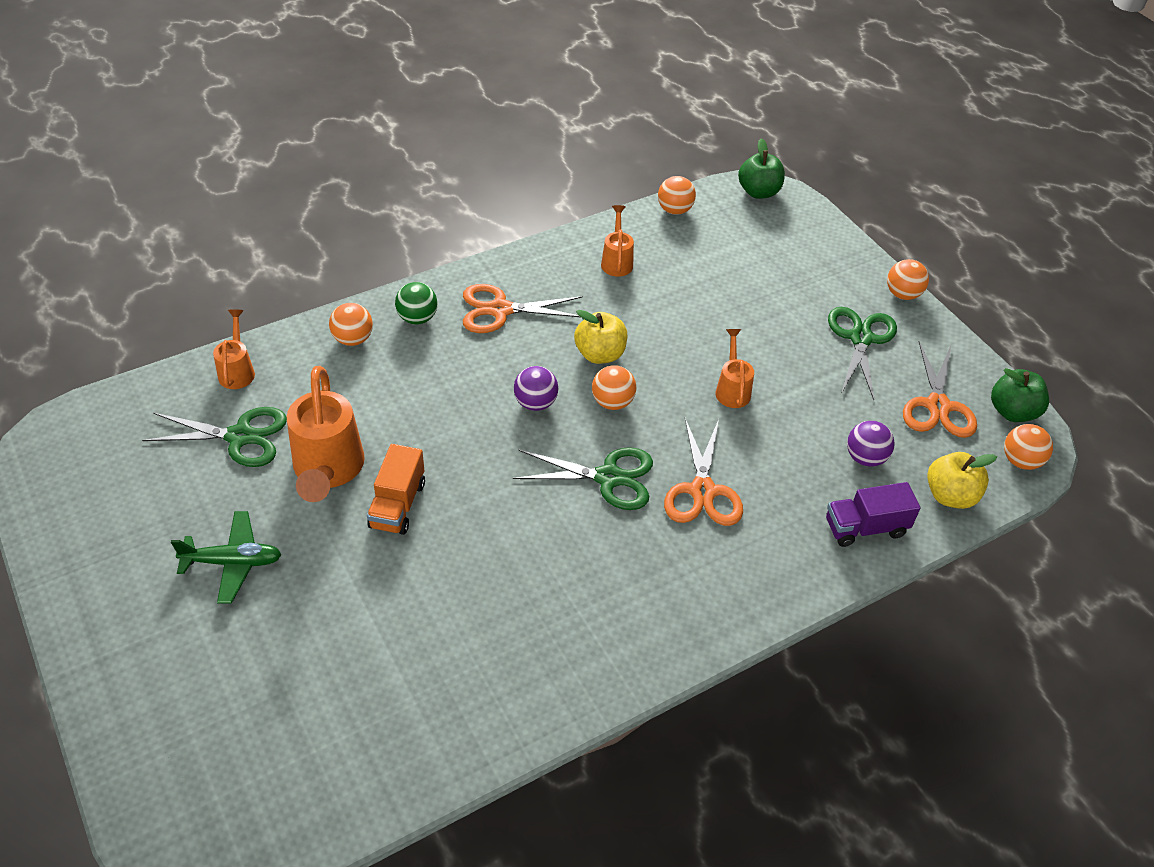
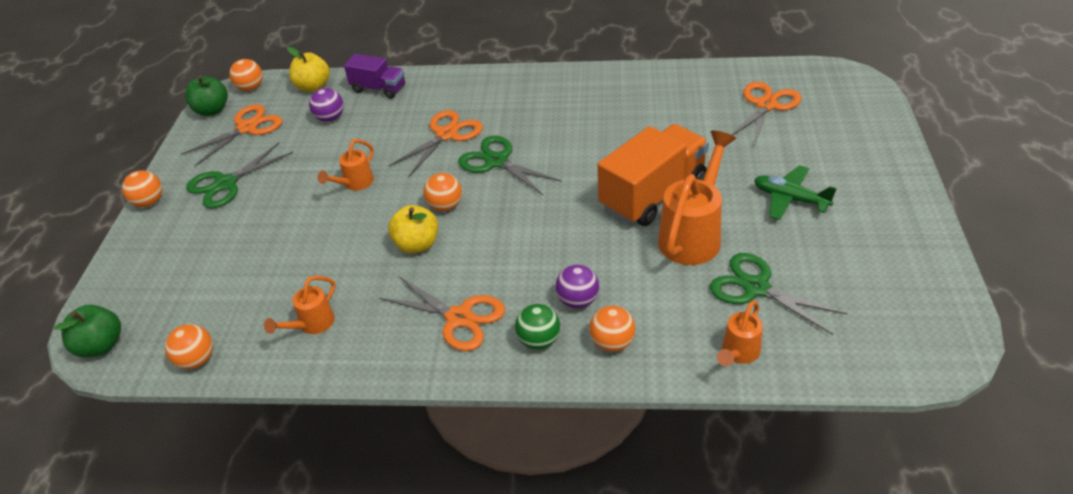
camera: 140 degrees left, 5 degrees down
orange truck [367,444,425,535] -> orange truck [598,124,709,226], size x1.75
purple ball [514,366,559,411] -> purple ball moved to [556,265,599,308]
none -> orange scissors [731,82,801,147]

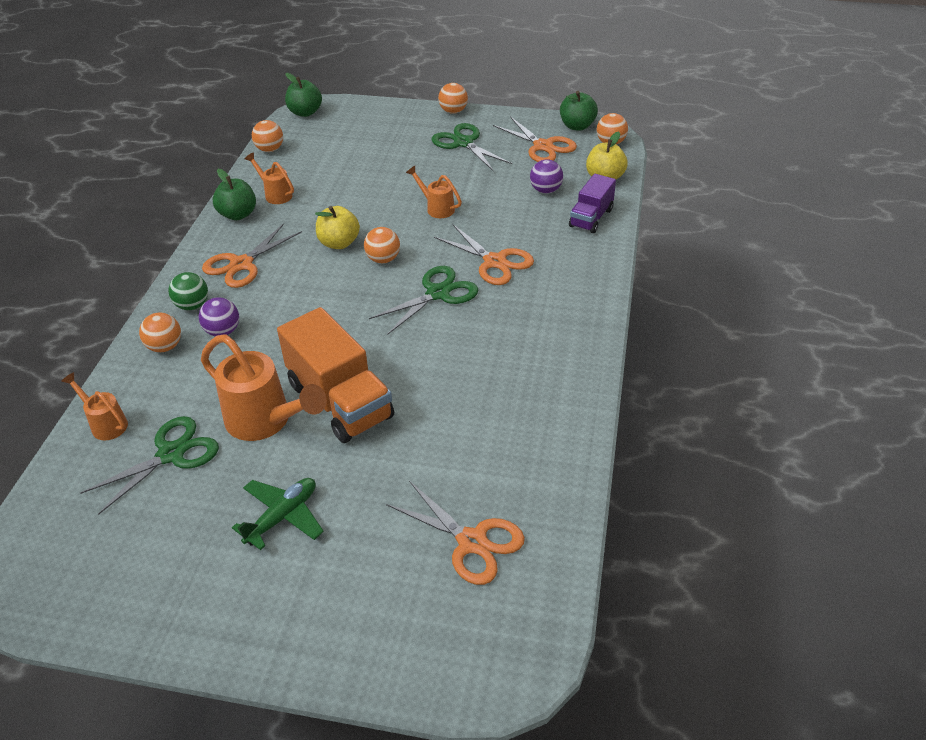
camera: 95 degrees right, 0 degrees up
none -> green apple [213,169,256,220]

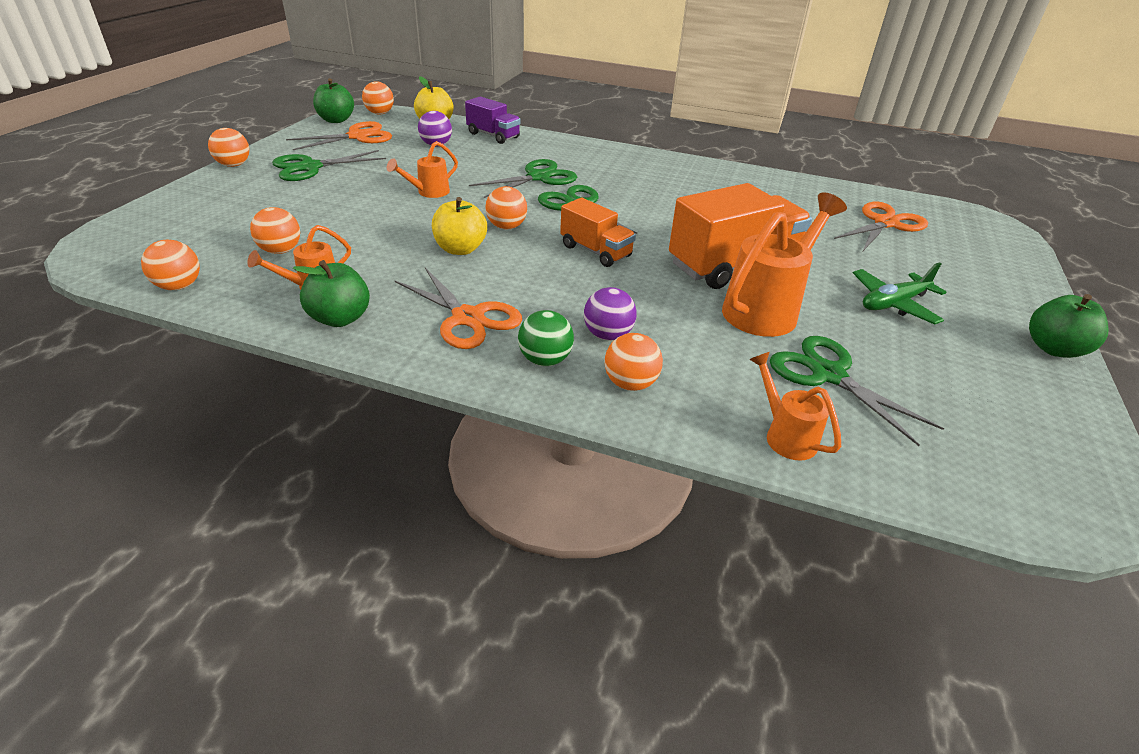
camera: 85 degrees left, 5 degrees down
orange watering can [61,372,128,440] -> orange watering can turned 105 degrees clockwise [749,352,841,461]
green plane [232,478,324,550] -> green plane turned 75 degrees counterclockwise [853,262,946,325]
green apple [285,73,322,117] -> green apple moved to [1029,294,1108,358]
orange scissors [434,224,534,285] -> green scissors [469,159,577,198]
none -> orange ball [250,207,300,254]
none -> orange truck [560,198,636,267]

